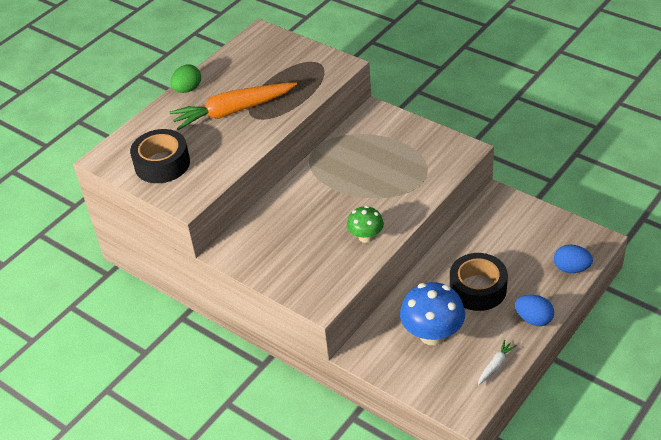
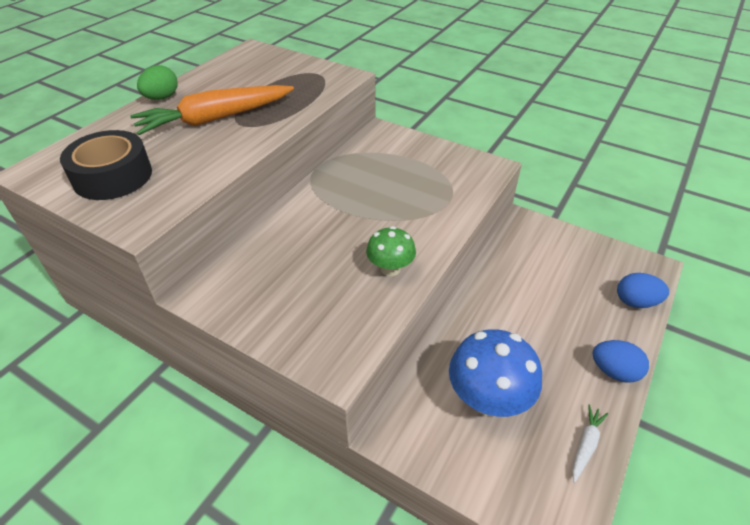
camera: 10 degrees left, 0 degrees up
black tape [450,253,508,311] -> none

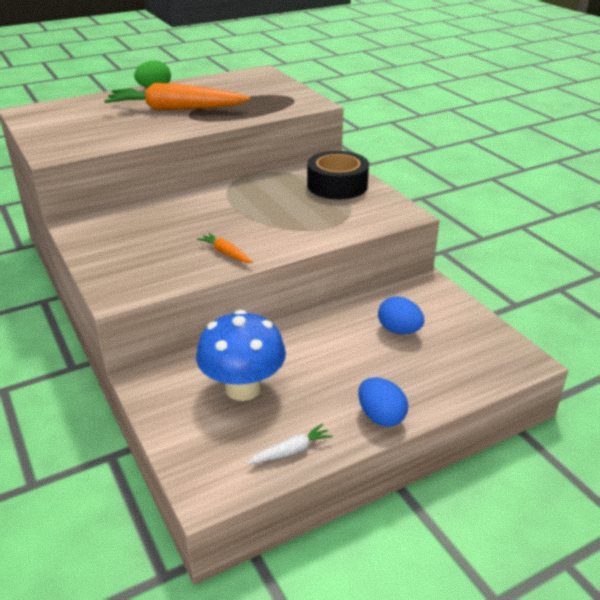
camera: 30 degrees right, 10 degrees down
black tape [60,130,152,200] -> black tape moved to [307,151,369,200]
green mushroom [366,226,416,276] -> orange carrot [197,233,253,263]
blue egg [617,273,669,308] -> blue egg moved to [378,297,424,334]

